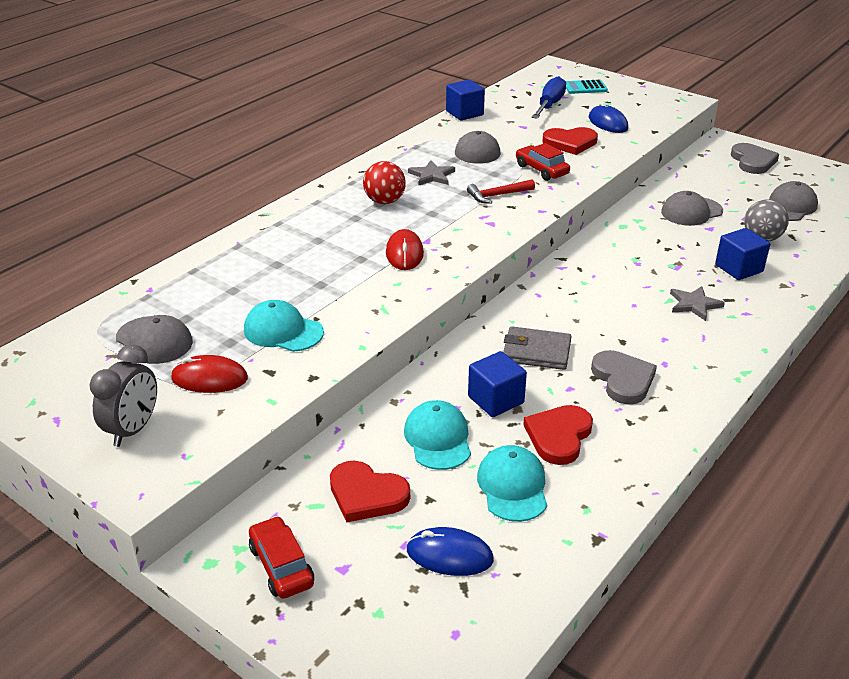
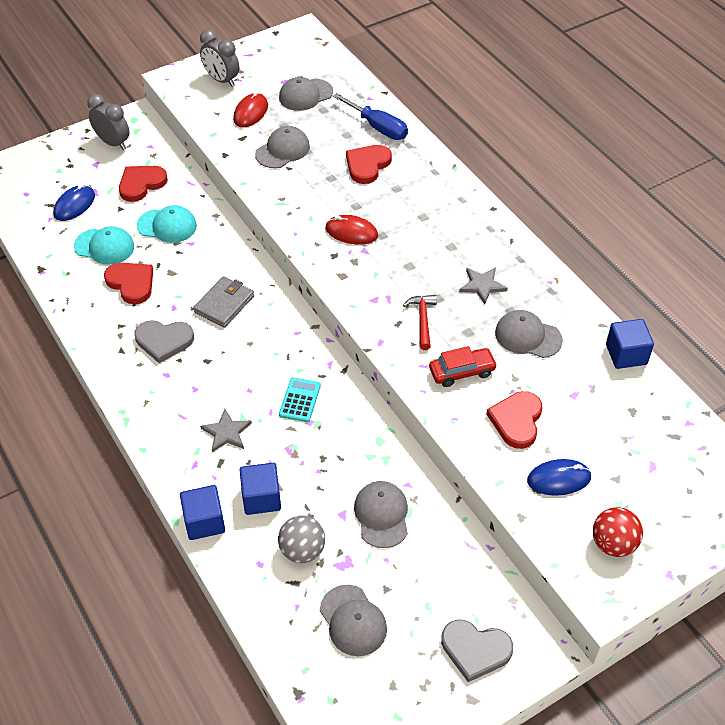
camera: 110 degrees right, 15 degrees up
turquoise cap [244,300,324,352] -> grey cap [255,126,310,168]
red car [249,516,314,599] -> grey clock [87,94,130,150]
red ball [363,161,406,204] -> red ball moved to [593,507,643,557]
blue cube [468,351,527,417] -> blue cube moved to [180,485,225,540]
blue screwdriver [532,76,566,119] -> blue screwdriver moved to [333,93,408,140]
turquoise calculator [566,80,608,94] -> turquoise calculator moved to [279,377,321,422]
none -> red heart [346,145,392,184]

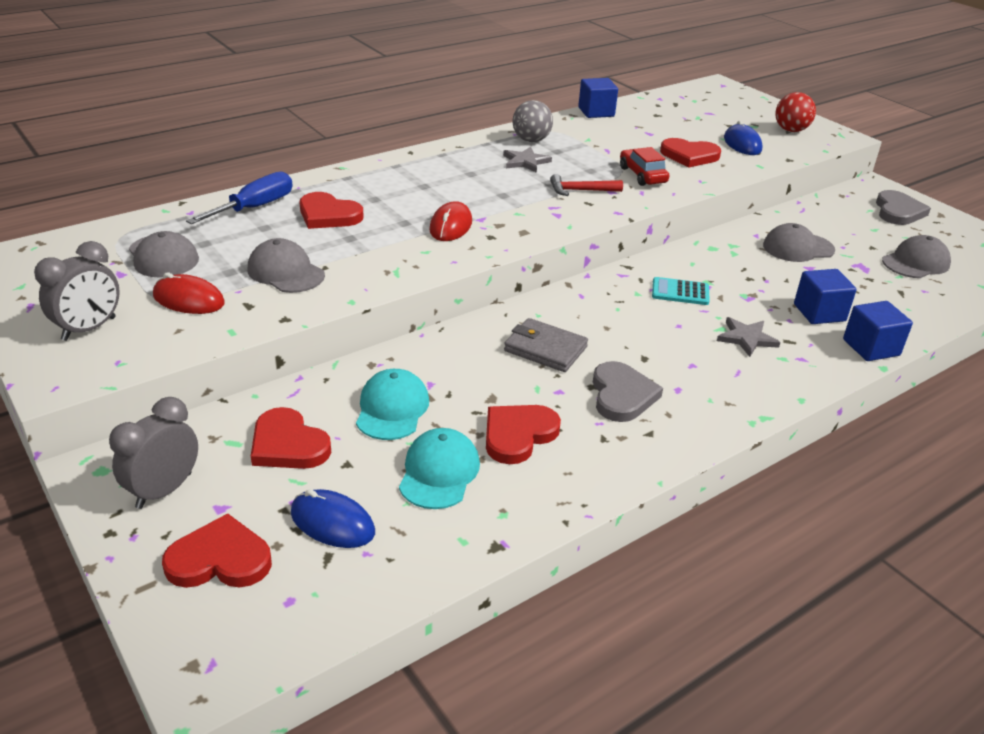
camera: 95 degrees left, 15 degrees down
grey ball [278,515,325,563] -> grey ball moved to [513,100,553,142]
grey cap [495,310,563,358] -> none
none -> red heart [162,513,272,588]

